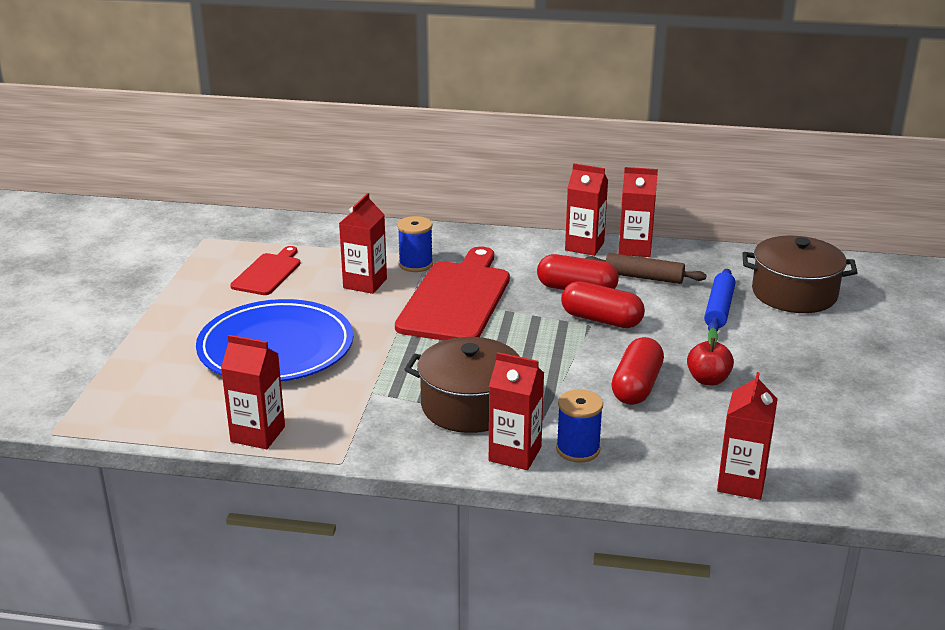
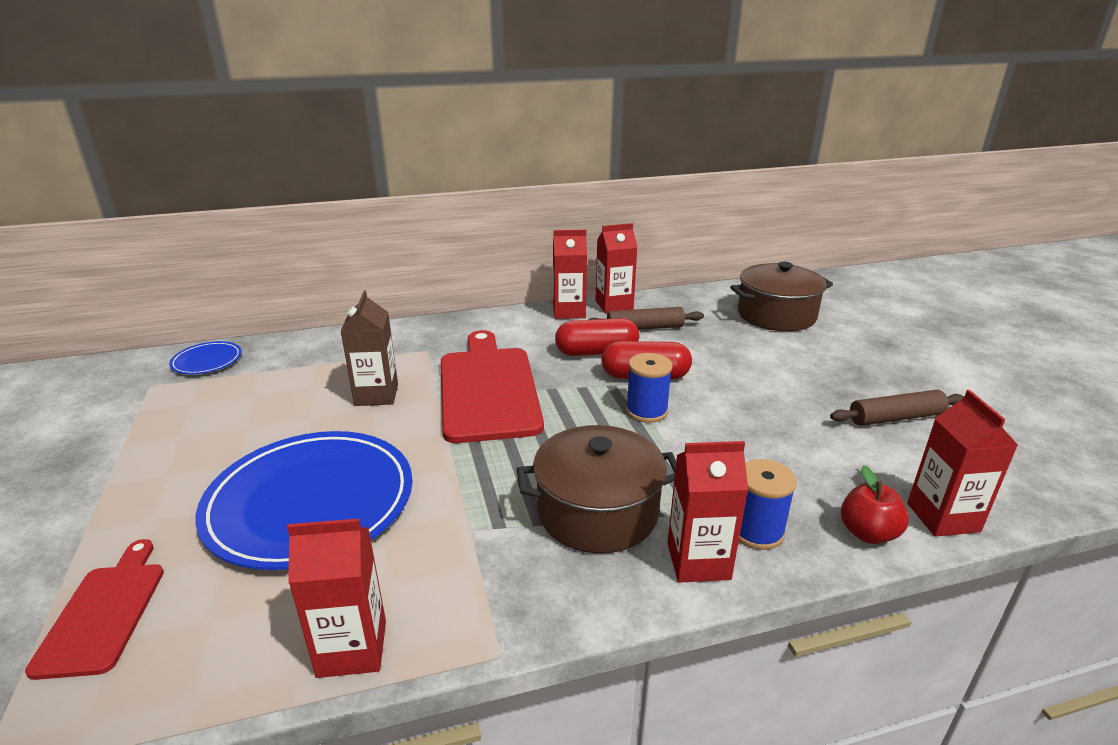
camera: 25 degrees left, 0 degrees up
red cutting board [230,246,301,295] -> red cutting board moved to [25,539,164,680]
red carton [339,193,387,294] -> brown carton [340,291,398,406]
blue spool [397,216,433,272] -> blue spool moved to [626,353,673,423]
red capsule [611,337,664,405] -> none
red apple [687,328,734,385] -> red apple moved to [841,465,909,544]
blue rolling pin [704,269,735,331] -> none
none -> blue plate [169,341,242,374]
none -> brown rolling pin [830,390,964,426]

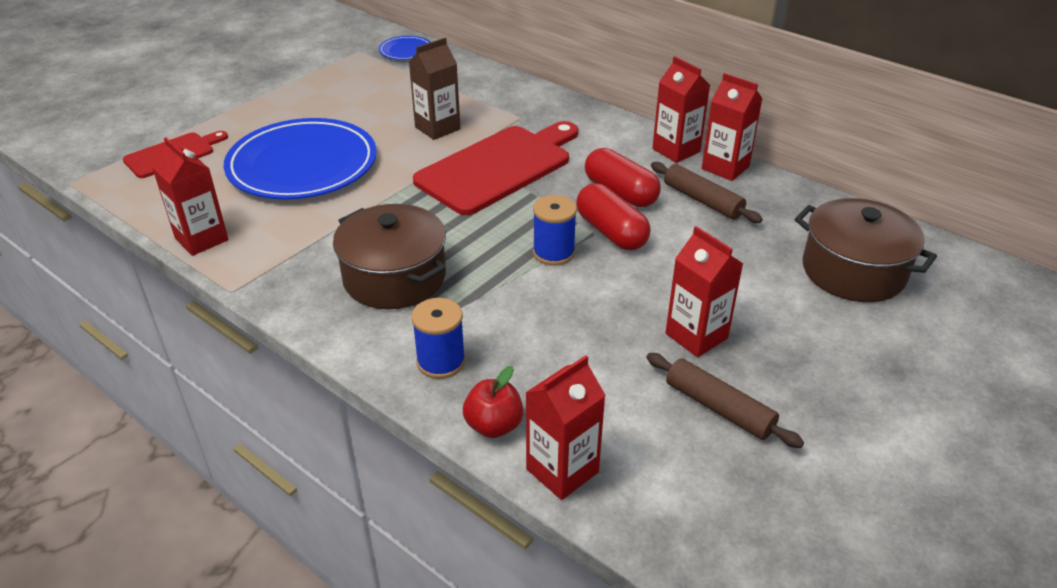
camera: 55 degrees right, 10 degrees up
red carton [667,441,748,583] -> red carton moved to [666,226,743,357]

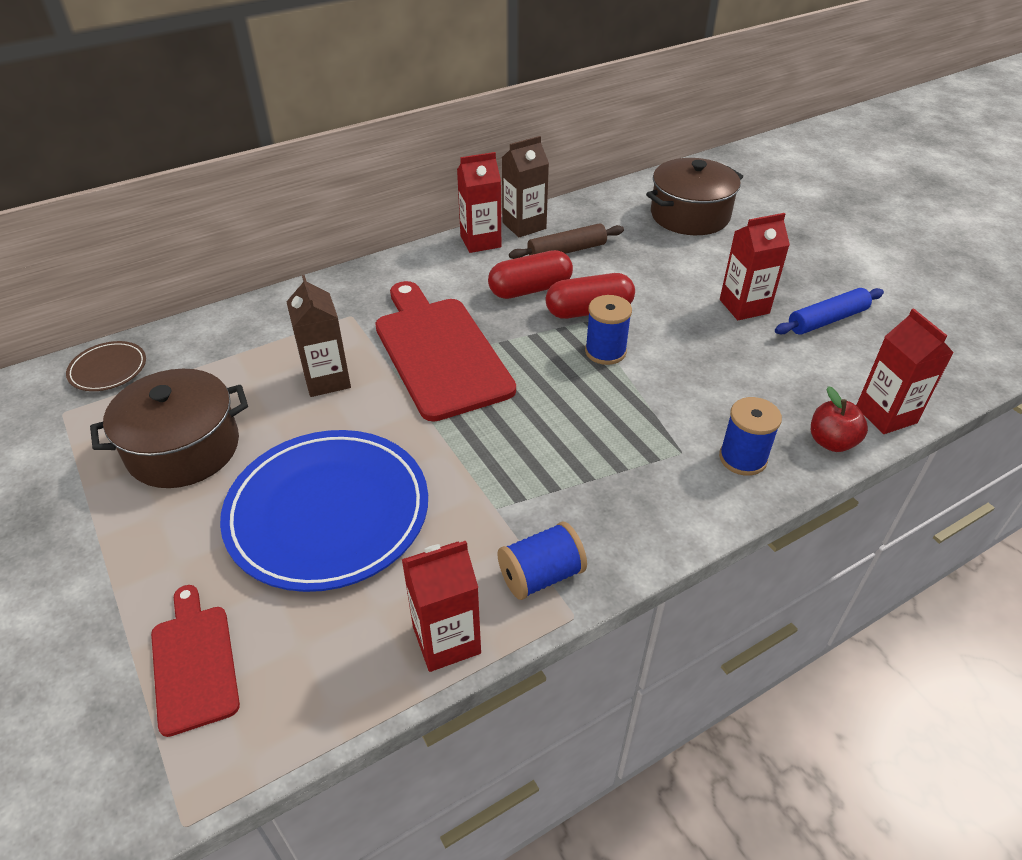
camera: 70 degrees left, 5 degrees up
brown pot [333,204,446,309] -> brown pot moved to [90,369,248,488]
blue plate [379,36,430,60] -> brown plate [66,341,146,391]
brown rolling pin [646,353,804,448] -> blue rolling pin [775,288,884,335]
red carton [702,73,763,181] -> brown carton [502,136,549,237]
none -> blue spool [498,522,587,600]

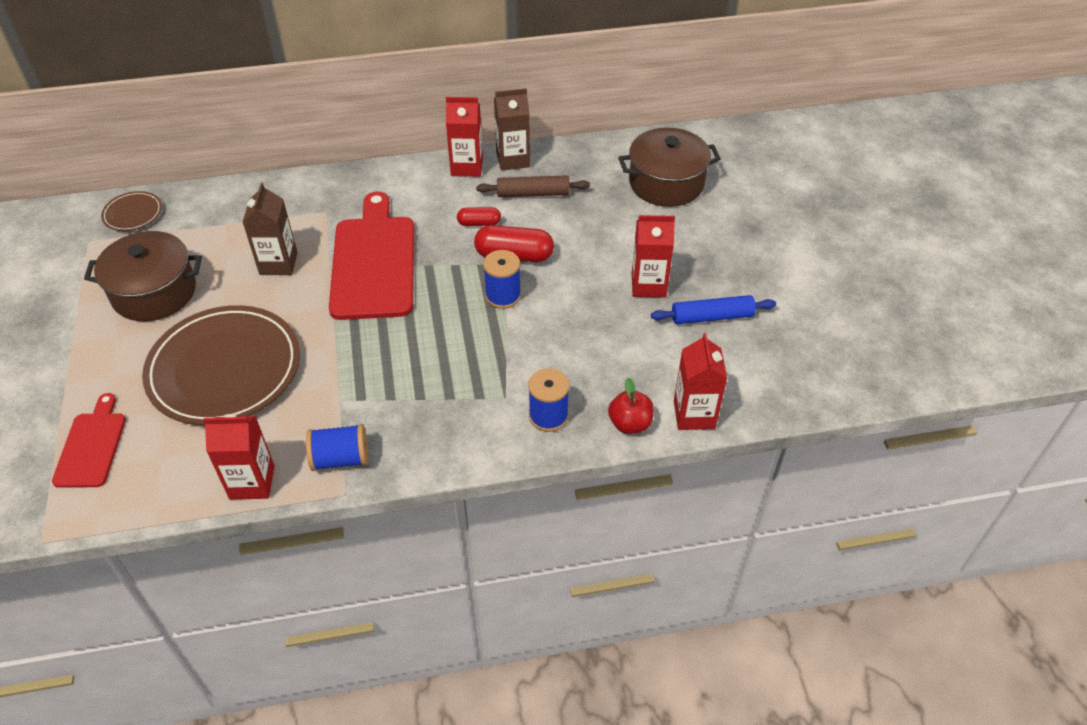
camera: 20 degrees right, 5 degrees up
blue plate [220,430,428,592] -> brown plate [142,305,300,425]
red capsule [488,250,573,299] -> red capsule [457,207,501,226], size x0.57

